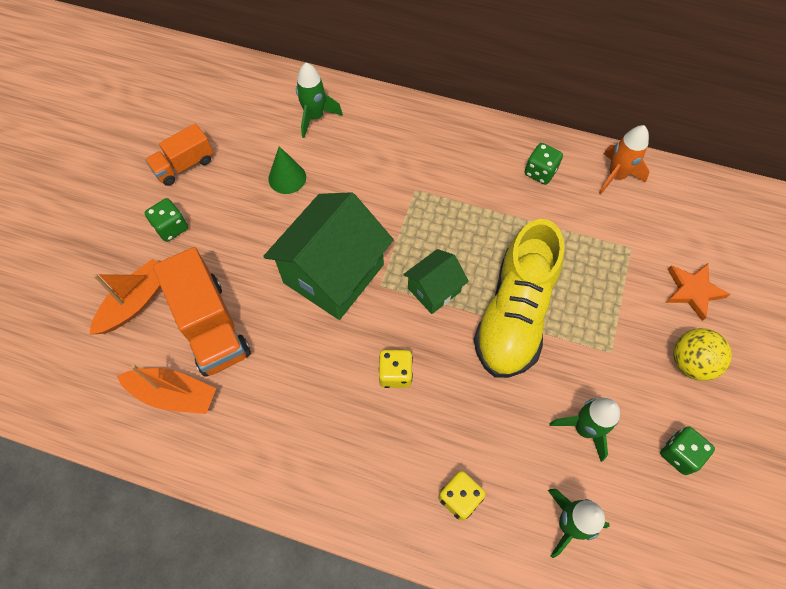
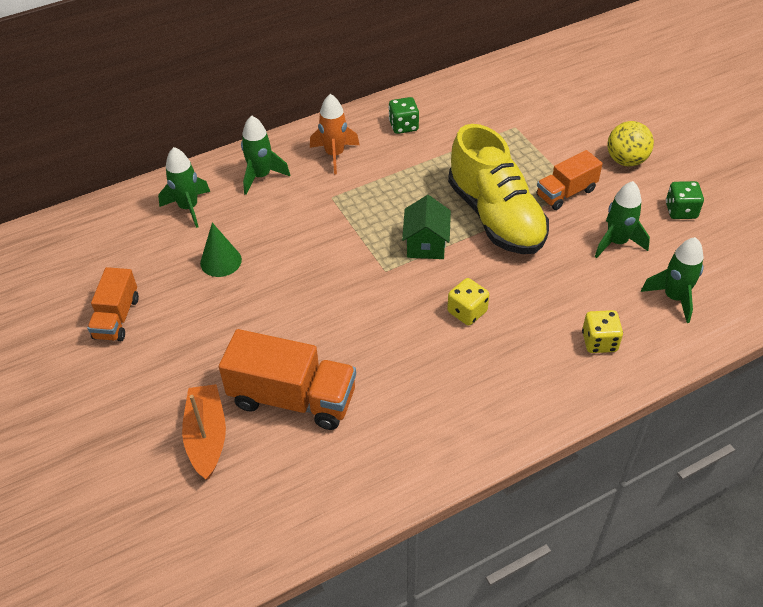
camera: 45 degrees left, 15 degrees down
orange boat [117,364,216,414] -> none
green dice [145,198,188,242] -> none
green house [263,192,394,320] -> none
orange rocket [599,125,649,194] -> orange rocket moved to [310,94,359,174]
orange star [666,263,730,321] -> none
none -> green rocket [241,115,290,195]
none -> orange truck [536,150,603,210]

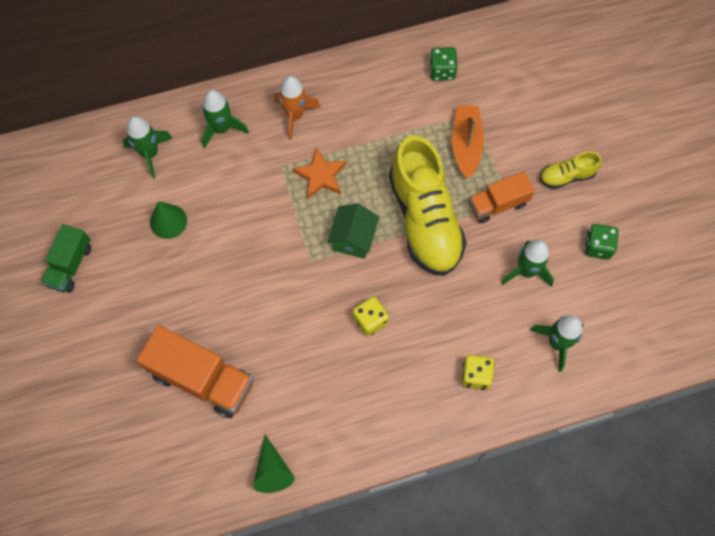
camera: 10 degrees right, 20 degrees up
orange truck [87,267,139,341] -> green truck [40,224,91,293]
orange boat [182,384,226,480] -> orange boat moved to [452,105,484,179]
green dice [389,97,419,134] -> green dice moved to [429,47,458,81]
yellow ball [607,121,654,167] -> yellow shoe [540,151,602,189]
none -> green cone [253,435,295,493]
none -> orange star [292,147,346,199]

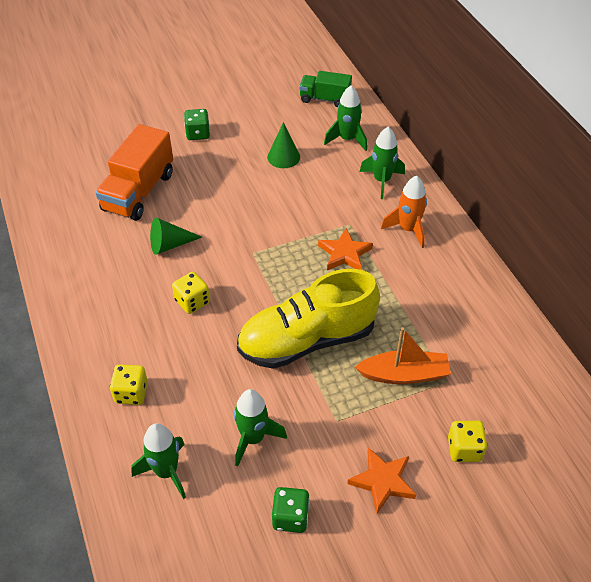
camera: 85 degrees right, 20 degrees down
green truck [40,224,91,293] -> green truck moved to [299,71,352,107]
green cone [253,435,295,493] -> green cone moved to [150,218,202,255]
green house [327,204,379,259] -> none
green dice [429,47,458,81] -> green dice moved to [184,109,210,140]
orange truck [469,172,535,223] -> none
yellow shoe [540,151,602,189] -> orange star [347,447,416,514]
none -> yellow dice [448,421,487,462]

